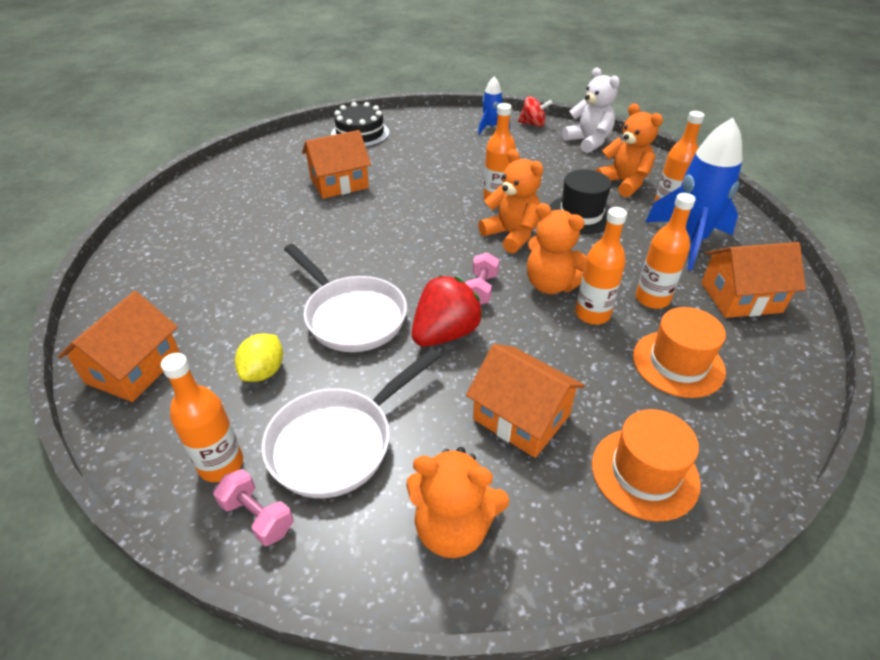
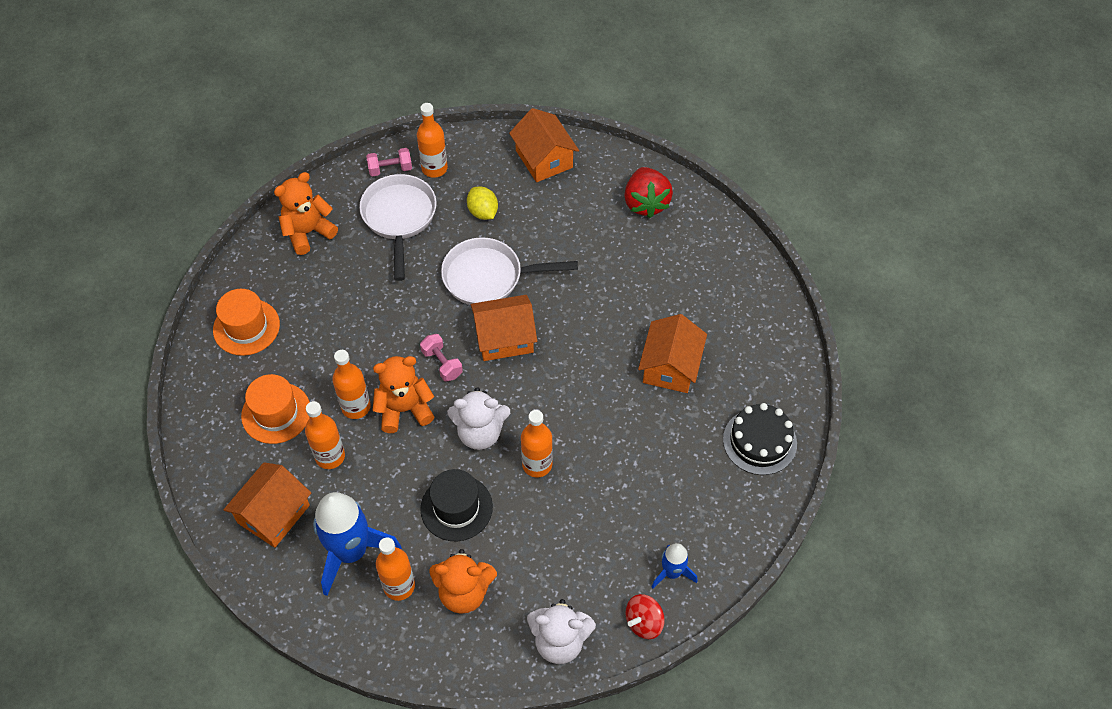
camera: 130 degrees right, 15 degrees up
red strawberry [412,275,483,347] -> red strawberry moved to [624,167,673,218]
orange house [466,344,585,458] -> orange house moved to [471,295,537,361]
orange teddy bear [478,149,543,253] -> white teddy bear [447,387,510,450]

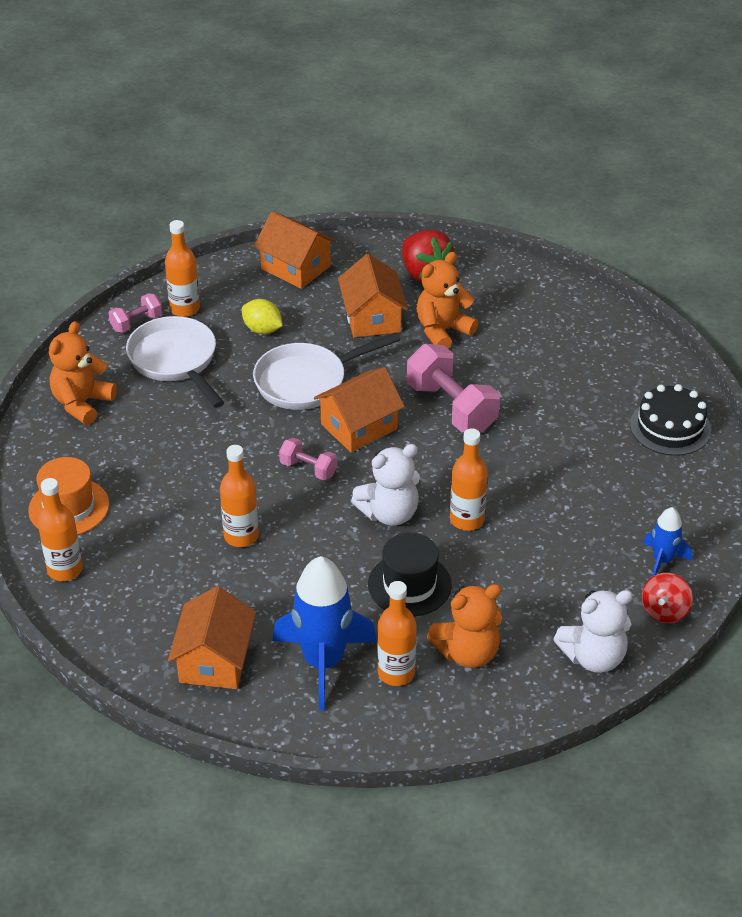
camera: 25 degrees left, 15 degrees down
orange hat [241,374,310,444] -> none
orange bottle [305,401,345,469] -> orange bottle moved to [38,478,83,581]
orange teddy bear [373,356,434,433] -> orange teddy bear moved to [416,252,478,348]
orange house [638,314,707,393] -> orange house moved to [338,254,408,338]
none -> pink dumbbell [407,344,500,433]

